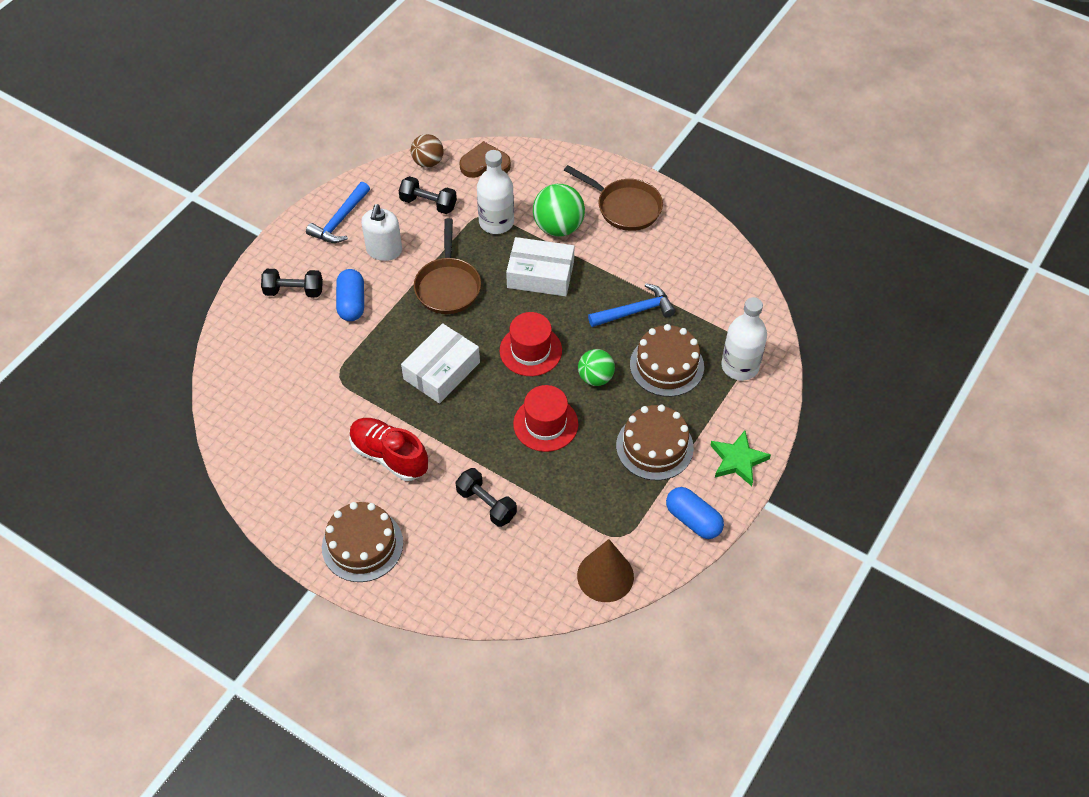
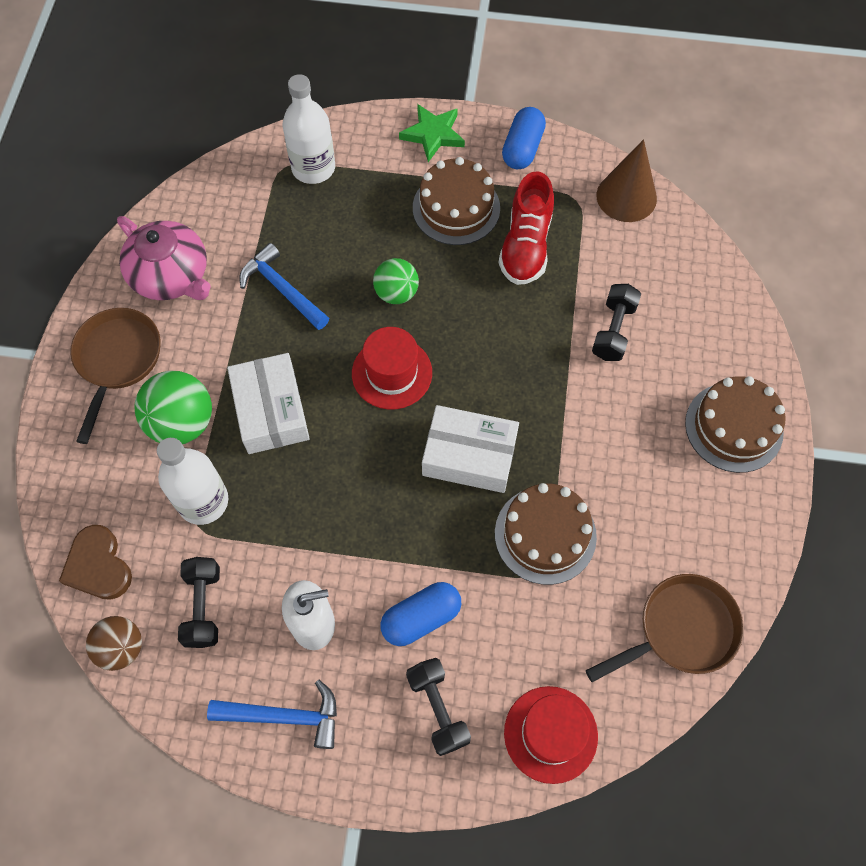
camera: 115 degrees left, 10 degrees up
red shoe [349,418,428,481] -> red shoe moved to [499,171,554,285]
brown pan [414,218,481,314] -> brown pan moved to [586,574,744,682]
red hat [513,385,578,452] -> red hat moved to [504,686,598,784]
brown cake [630,324,704,397] -> brown cake moved to [495,483,597,585]
none -> pink teapot [117,216,211,300]

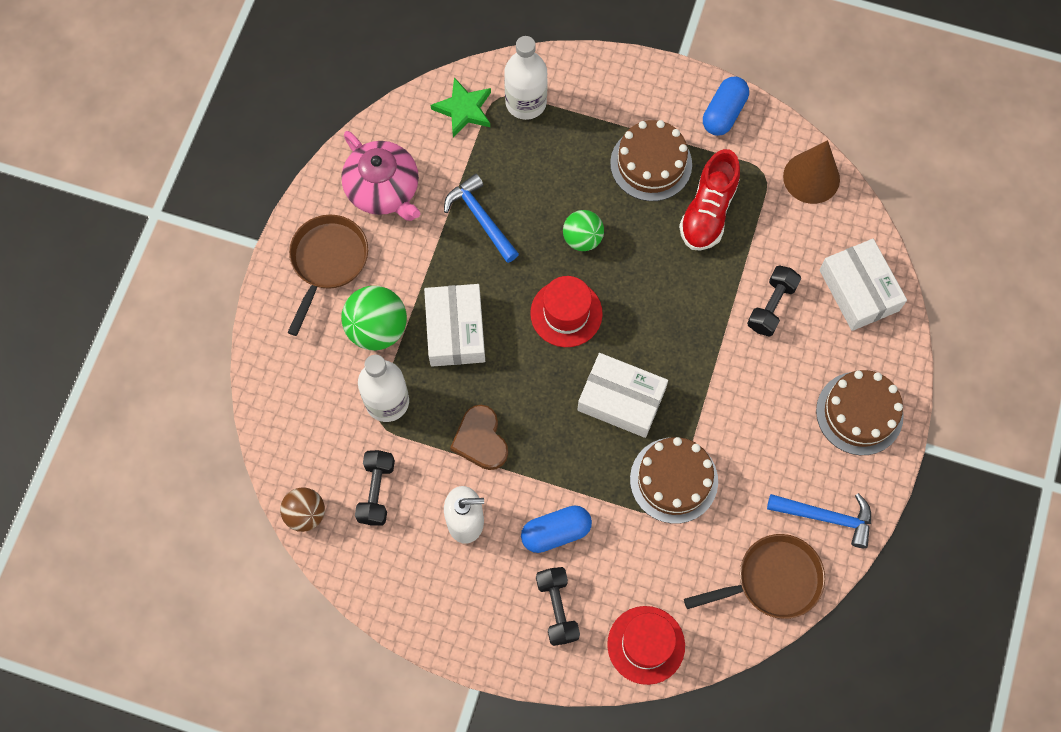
camera: 10 degrees right, 5 degrees up
brown heart [59,525,132,600] -> brown heart moved to [450,405,508,470]
blue hammer [207,680,337,749] -> blue hammer moved to [767,493,871,548]
green star [399,104,465,162] -> green star moved to [431,77,491,138]
none -> white box [819,239,907,331]

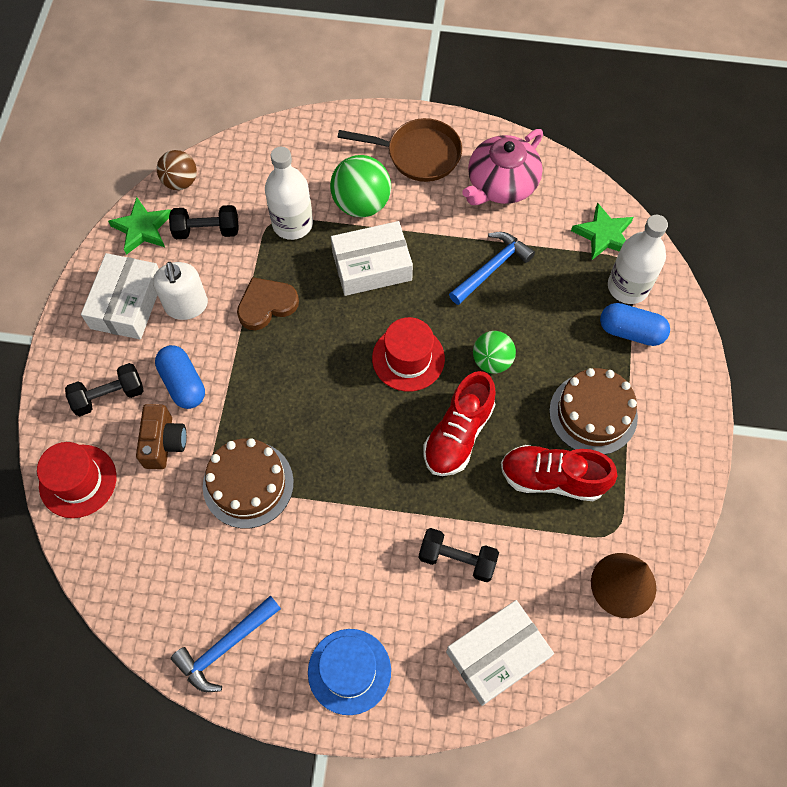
camera: 80 degrees right, 5 degrees down
white box [578,353,668,438] -> white box moved to [81,253,159,339]
brown pan [684,534,825,619] -> none
blue capsule [703,76,749,136] -> blue capsule moved to [600,303,670,346]
blue hammer [767,493,871,548] -> blue hammer turned 45 degrees clockwise [171,596,281,692]
brown cake [816,370,904,455] -> blue hat [308,629,391,715]
none -> green star [108,197,171,255]
none -> brown camera [136,404,187,469]
none -> red shoe [423,371,496,476]

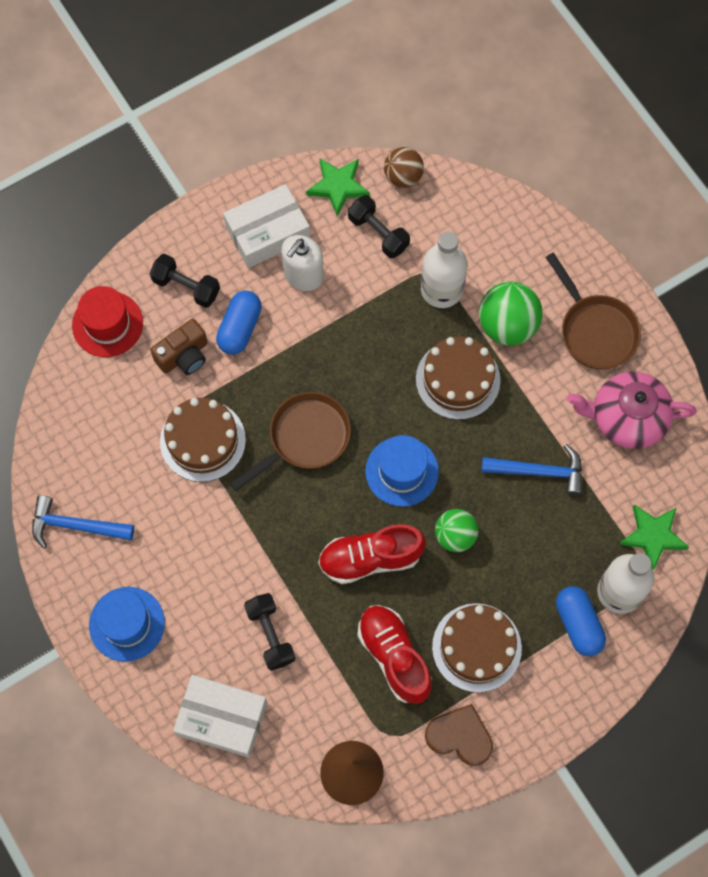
camera: 50 degrees right, 5 degrees up
brown heart [237,277,299,330] -> brown heart moved to [425,704,493,766]
white box [331,221,413,296] -> brown cake [416,336,500,420]
red hat [372,317,445,392] -> blue hat [365,435,439,507]
none -> brown pan [230,392,351,491]

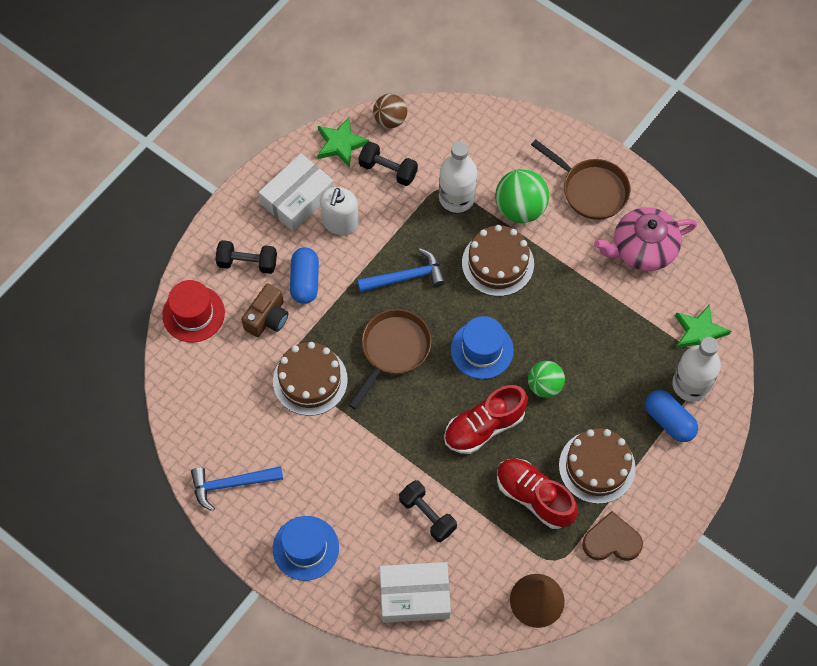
camera: 20 degrees left, 5 degrees down
blue hammer [481,444,582,496] -> blue hammer moved to [357,248,445,292]

